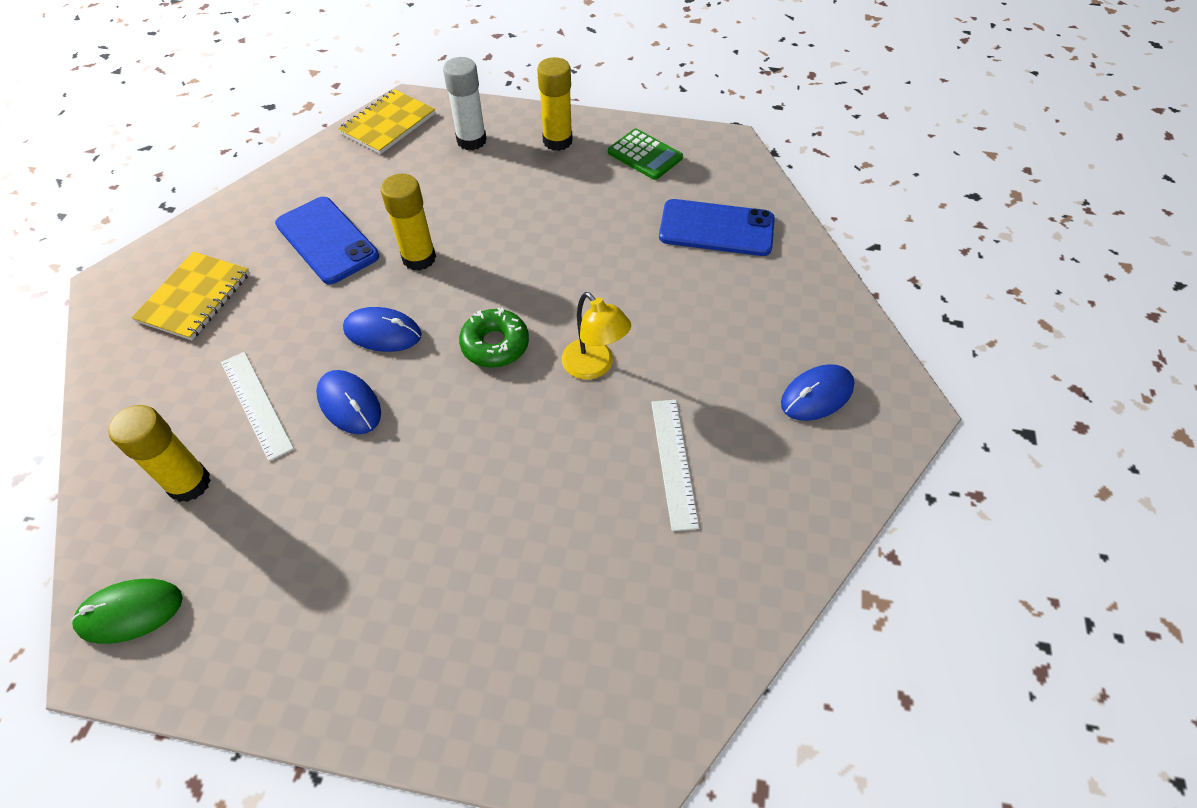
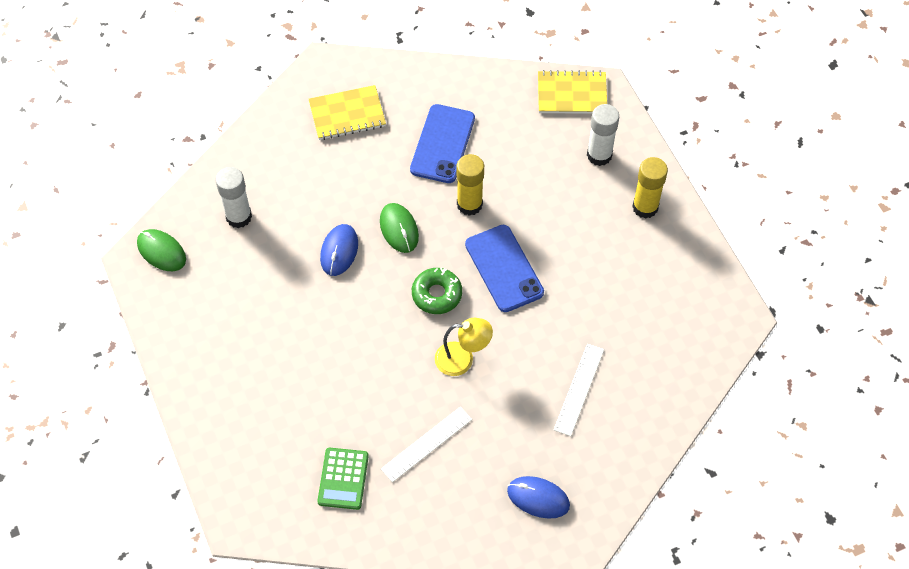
camera: 55 degrees right, 5 degrees up
yellow glue stick [108,405,211,502] -> white glue stick [215,167,252,228]
white ruler [221,352,294,461] -> white ruler moved to [554,344,604,436]
blue mouse [343,307,422,352] -> green mouse [380,203,419,253]
yellow lamp [562,292,631,380] -> yellow lamp turned 105 degrees counterclockwise [435,318,493,376]
green calculator [608,129,683,180] -> green calculator moved to [317,448,369,510]
blue phone [659,199,775,256] -> blue phone moved to [465,225,544,312]

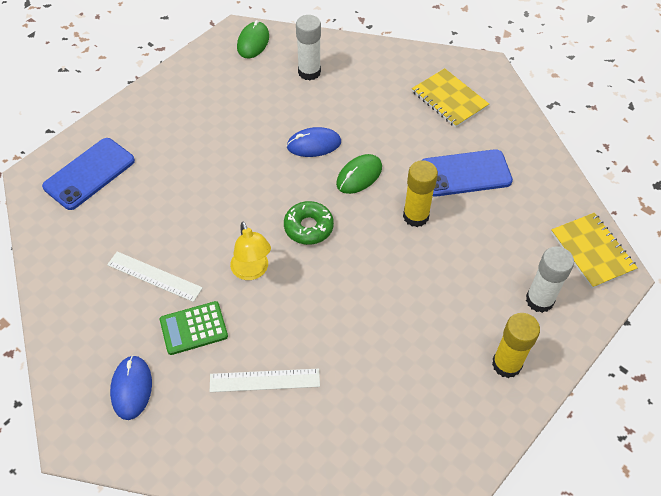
camera: 65 degrees right, 5 degrees down
green calculator [317,448,369,510] -> green calculator moved to [160,301,228,355]
blue phone [465,225,544,312] -> blue phone moved to [42,138,135,210]

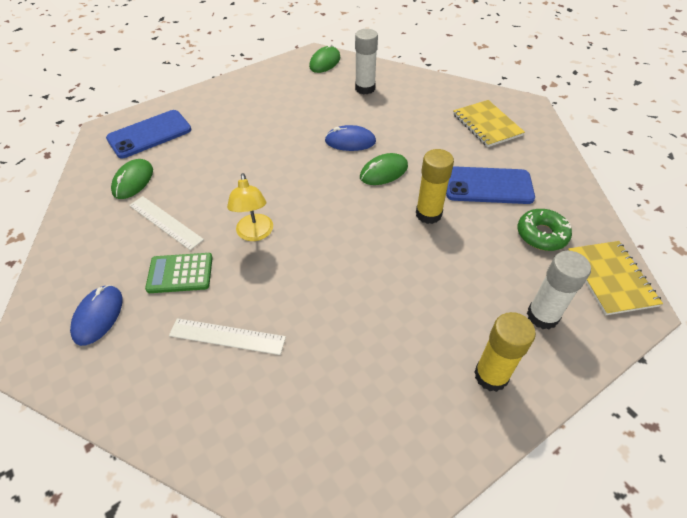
camera: 15 degrees right, 5 degrees down
green donut [284,201,334,245] -> green donut moved to [517,209,572,251]
none -> green mouse [111,159,153,199]

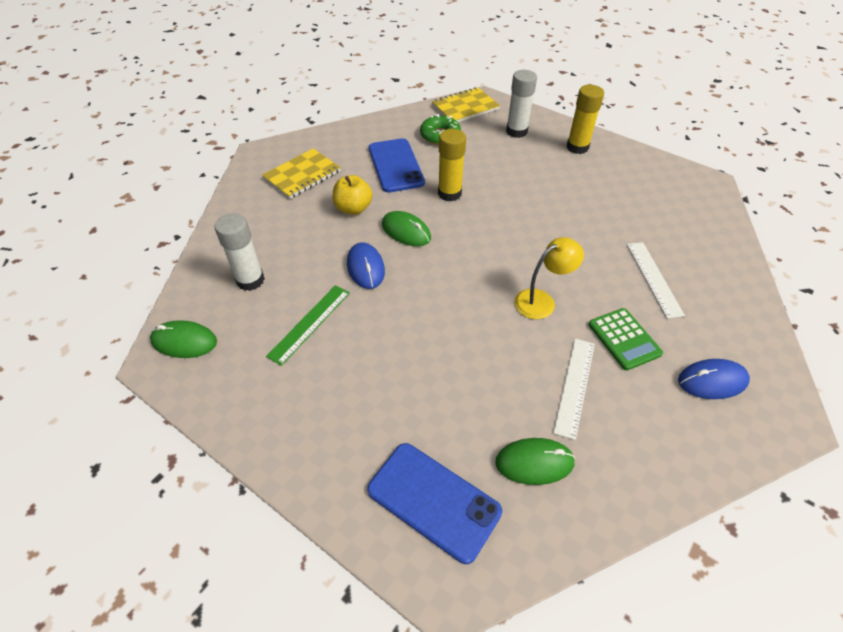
camera: 110 degrees left, 0 degrees up
none -> green ruler [266,285,350,366]
none -> yellow apple [333,175,373,215]

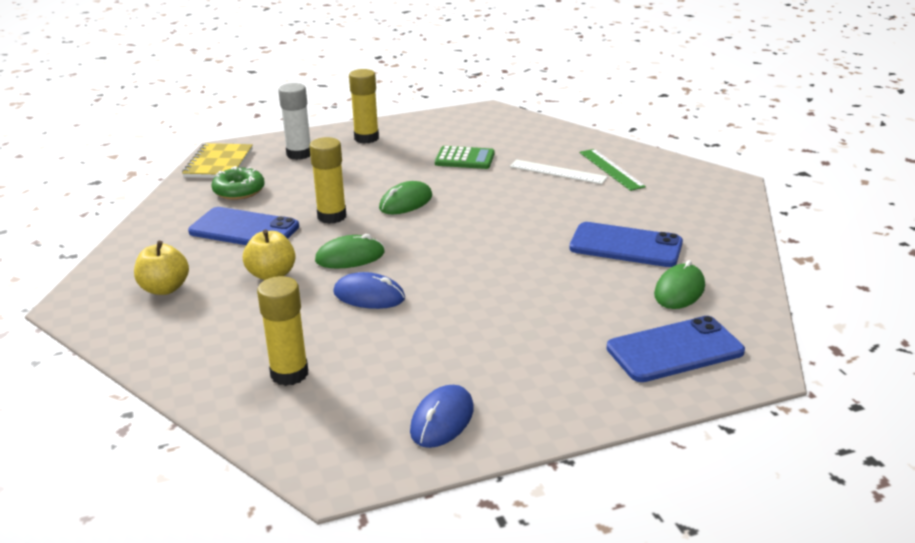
camera: 55 degrees left, 20 degrees down
green mouse [150,320,217,358] -> green mouse moved to [379,181,433,214]
white glue stick [215,213,265,291] -> yellow glue stick [257,276,308,386]
yellow notebook [262,148,341,199] -> yellow apple [134,241,189,295]
green ruler [266,285,350,366] -> green ruler moved to [579,149,646,191]
yellow lamp [515,237,584,319] -> none
white ruler [553,339,595,440] -> blue phone [569,222,683,267]
green calculator [589,308,663,371] -> green calculator moved to [435,146,495,169]
blue mouse [678,359,750,399] -> blue mouse moved to [410,385,474,448]

